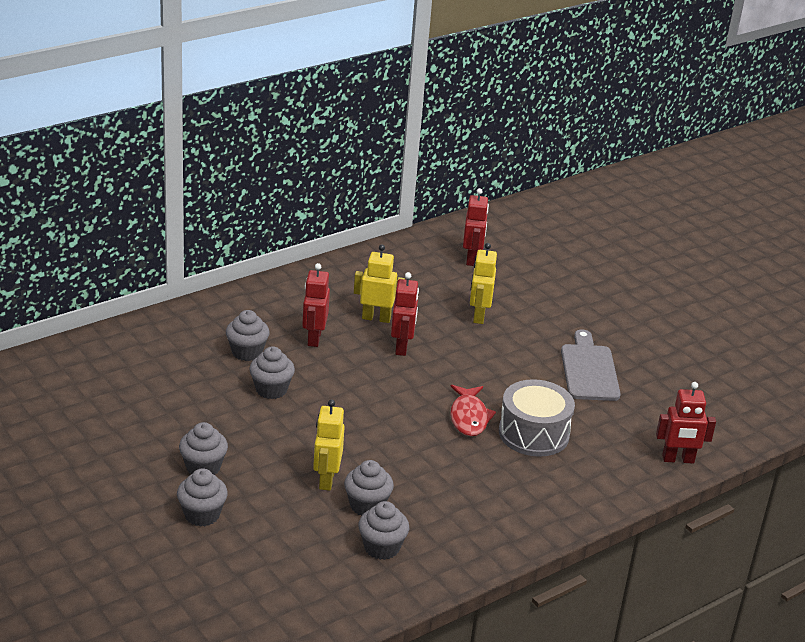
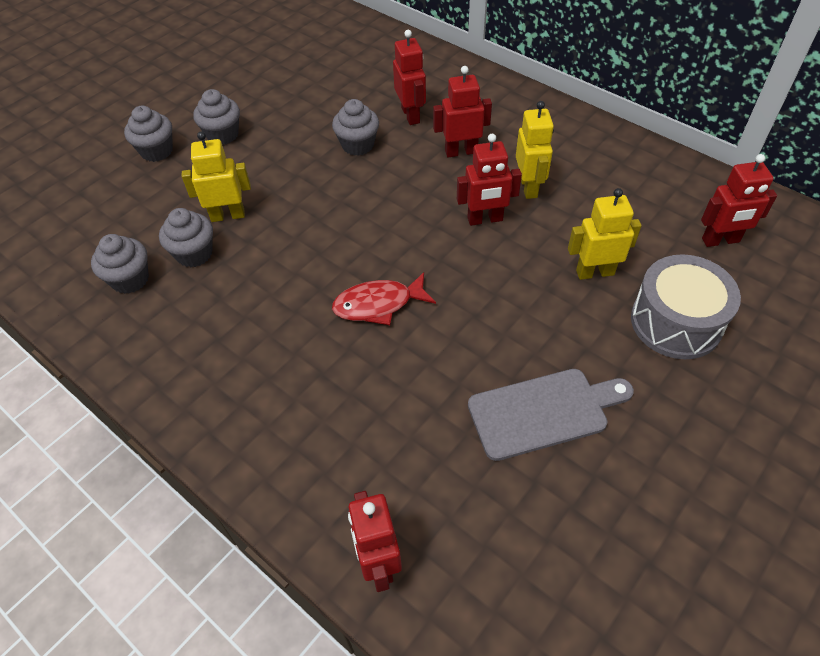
camera: 80 degrees right, 20 degrees up
grey cupcake [226,310,270,361] -> red robot [393,30,426,125]
grey drum [499,379,575,457] -> grey drum moved to [631,254,741,359]

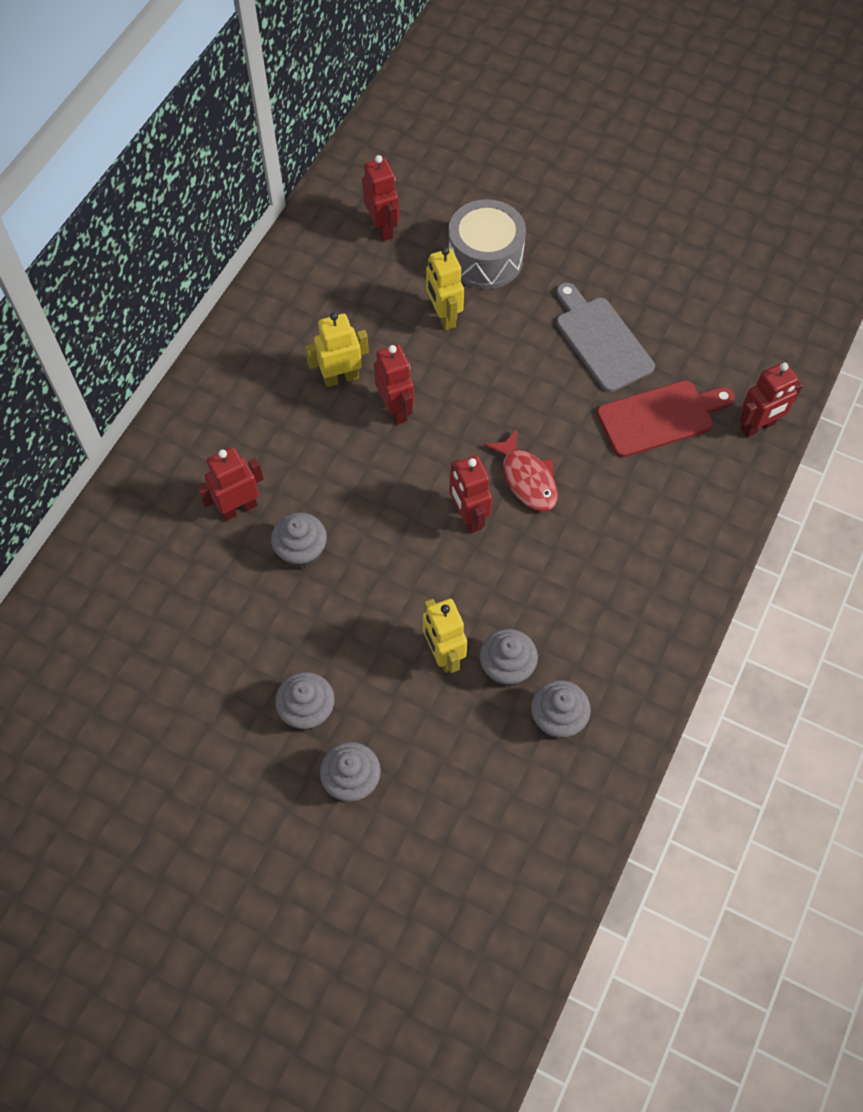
camera: 105 degrees left, 10 degrees up
red robot [433,66,492,157] -> red robot moved to [449,455,492,533]
none -> red cutting board [597,380,735,457]

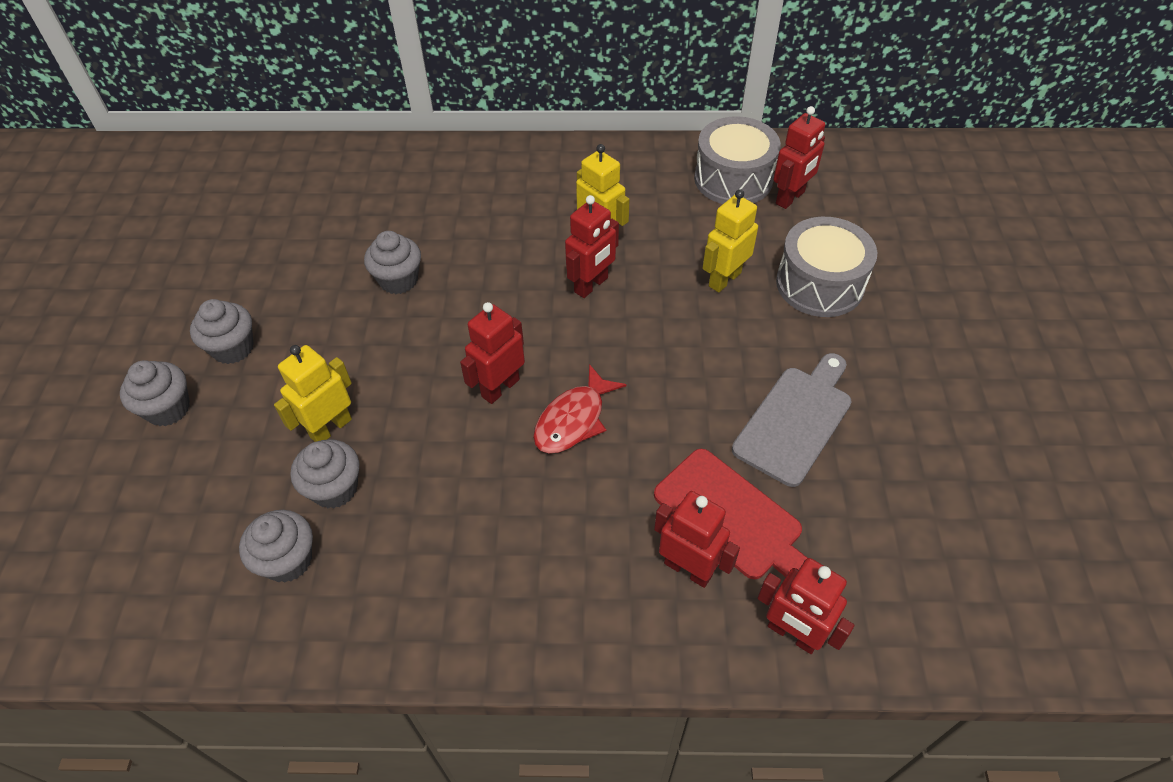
camera: 65 degrees right, 10 degrees down
red robot [197,447,264,521] -> red robot moved to [654,491,740,588]
none -> grey drum [694,116,781,204]

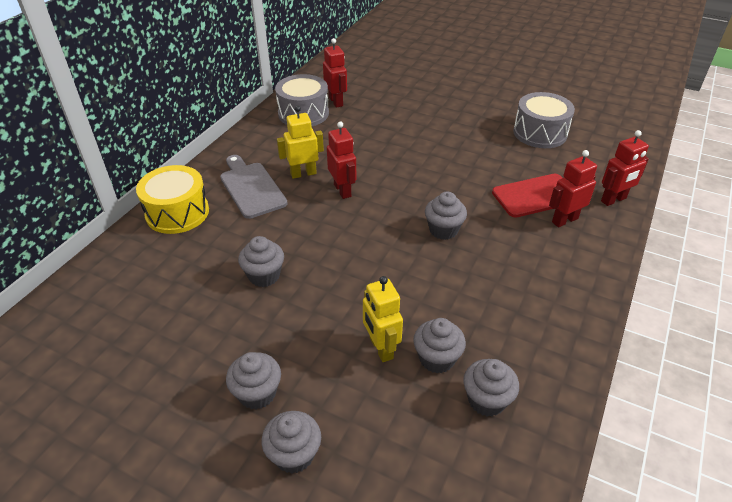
camera: 65 degrees left, 10 degrees down
red robot [460,302,525,404] -> none
red fish [533,364,626,453] -> grey cupcake [425,191,467,240]
yellow robot [702,189,758,293] -> none
grey cutting board [732,353,852,487] -> grey cutting board moved to [220,155,288,219]
grey drum [776,217,877,317] -> grey drum moved to [513,92,575,148]
none -> yellow drum [136,165,209,234]

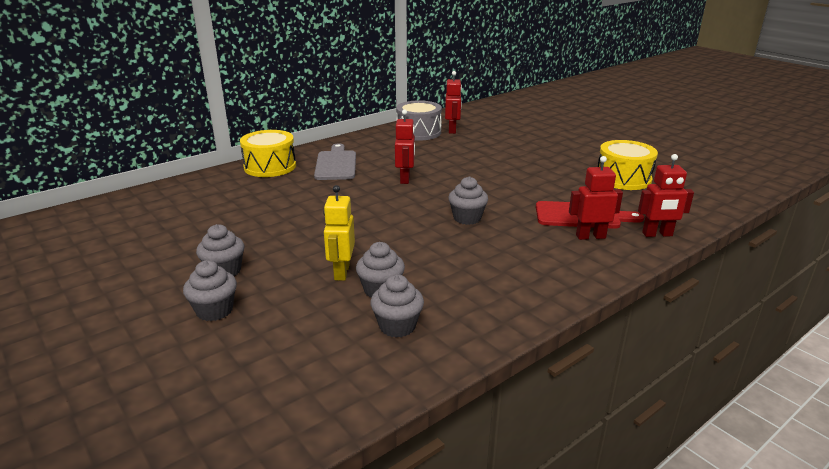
camera: 25 degrees right, 15 degrees down
grey cupcake [238,236,284,287] -> none
yellow robot [277,106,324,179] -> none
grey drum [513,92,575,148] -> yellow drum [598,140,658,190]

